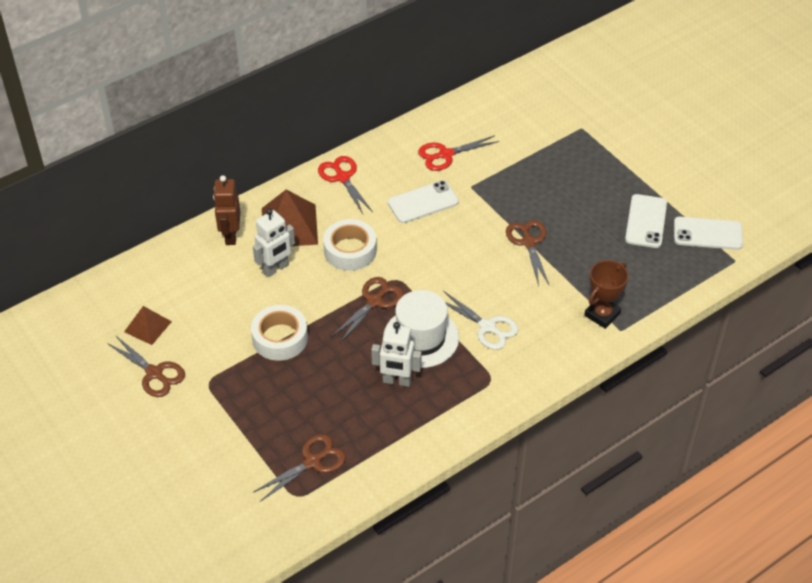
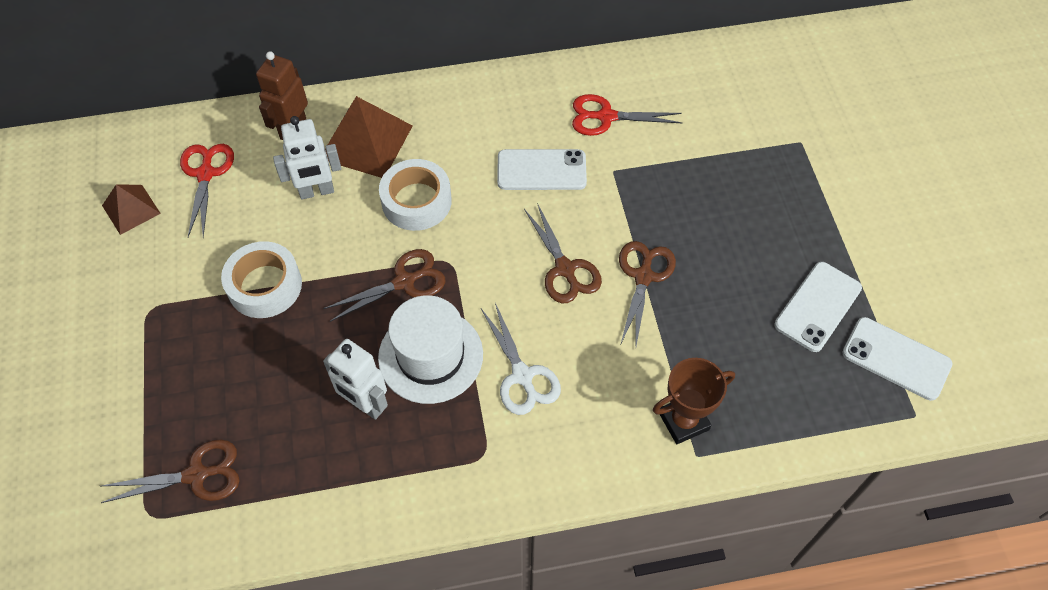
camera: 25 degrees right, 10 degrees up
brown scissors [107,335,185,397] -> brown scissors moved to [524,203,602,303]
red scissors [318,156,373,214] -> red scissors moved to [180,144,234,237]

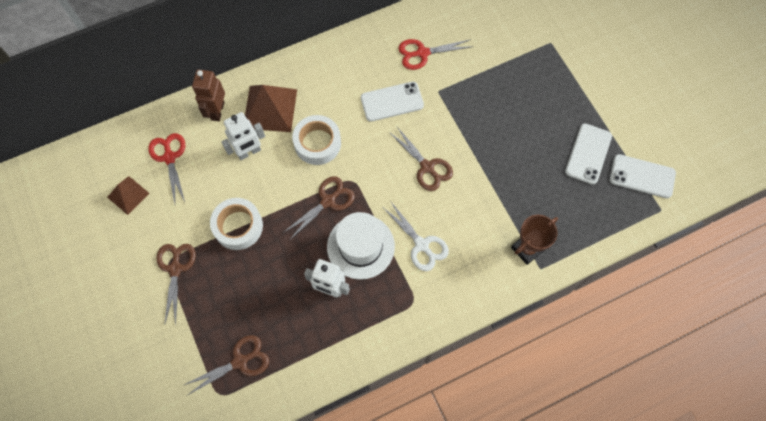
camera: 15 degrees left, 10 degrees up
brown scissors [619,241,676,346] -> brown scissors moved to [156,244,196,326]

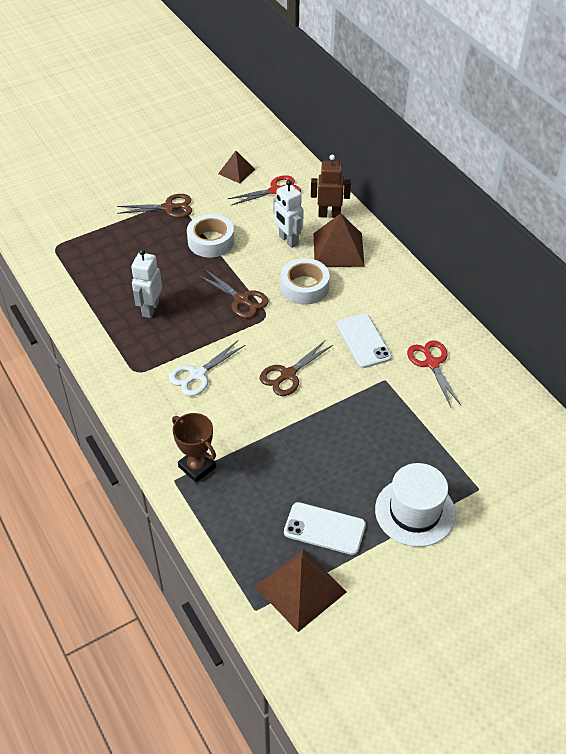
camera: 85 degrees right, 20 degrees down
brown scissors [184,335,269,395] -> none
white hat [327,212,395,280] -> white hat moved to [375,463,456,547]
white phone [610,154,676,198] -> brown pyramid [255,549,346,632]

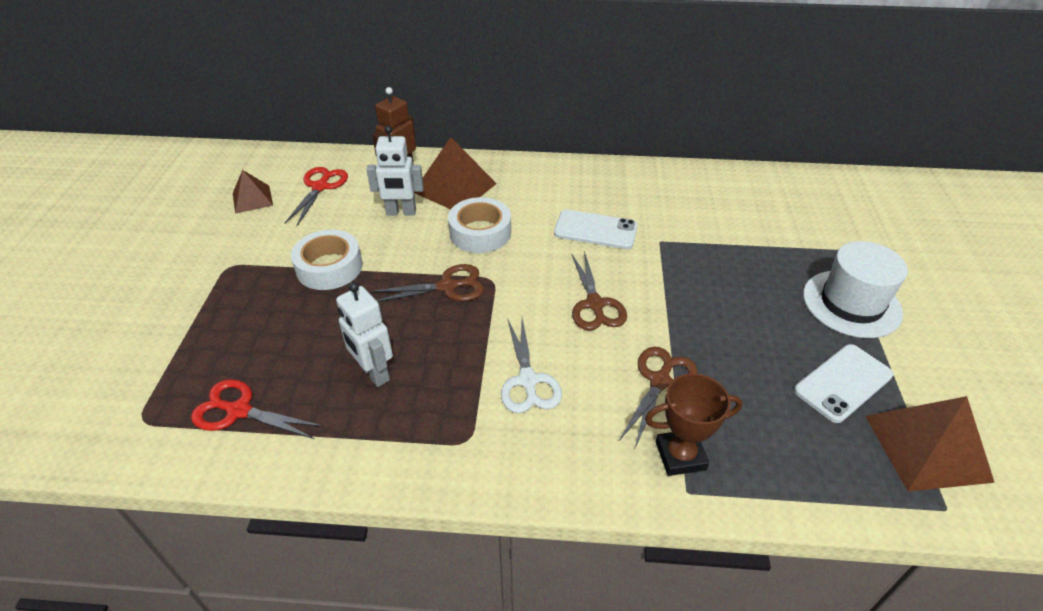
camera: 55 degrees left, 5 degrees down
brown scissors [117,194,192,218] -> brown scissors moved to [619,347,697,450]
red scissors [407,340,461,407] -> red scissors moved to [191,379,324,439]

